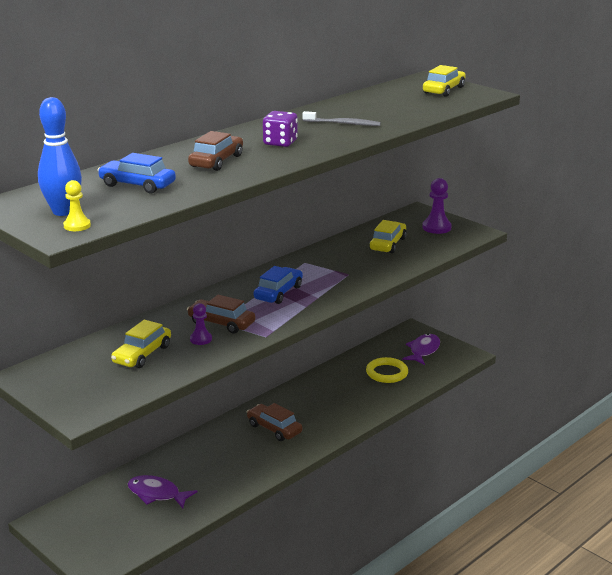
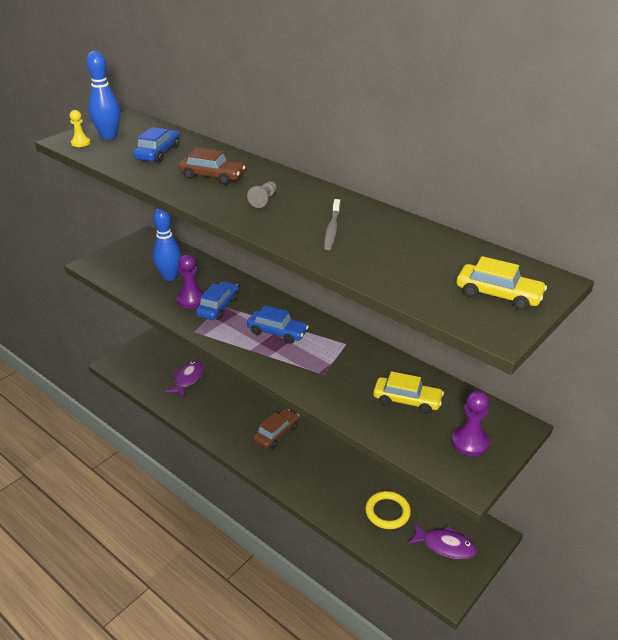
camera: 85 degrees right, 10 degrees up
yellow car [111,320,171,368] -> blue bowling pin [153,208,182,281]
brown car [187,295,255,334] -> blue car [196,281,239,320]
purple pawn [190,303,212,345] -> purple pawn [177,254,205,308], size x1.62
purple dice [263,111,298,147] -> grey pawn [247,181,277,208]

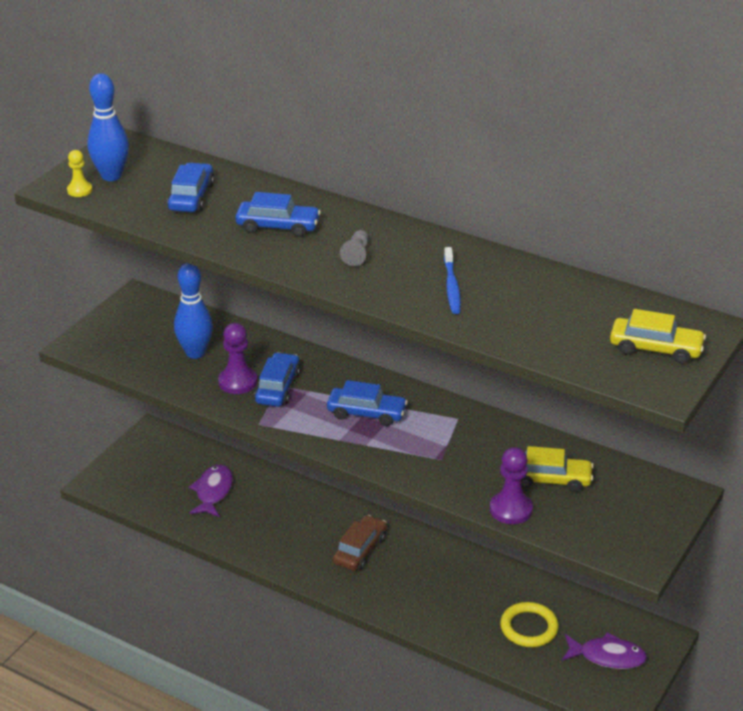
camera: 10 degrees left, 0 degrees up
brown car [178,148,245,185] -> blue car [235,192,321,237]
grey toothbrush [324,199,340,250] -> blue toothbrush [444,247,461,314]
purple pawn [452,390,489,456] -> purple pawn moved to [490,447,533,524]

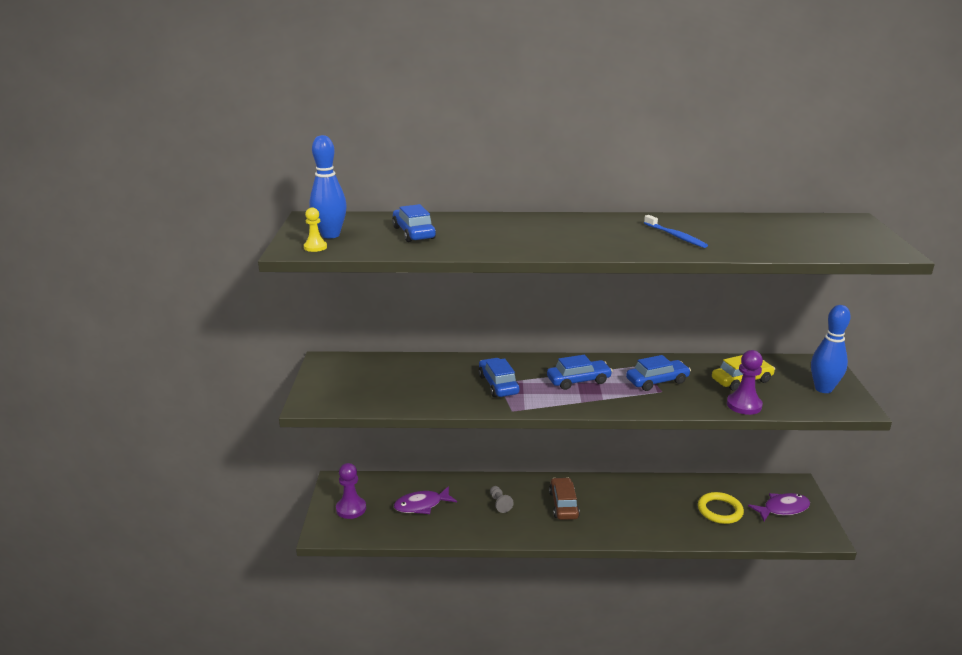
camera: 30 degrees left, 10 degrees down
blue bowling pin [174,263,213,359] -> blue bowling pin moved to [811,305,851,393]
purple fish [189,465,233,517] -> purple fish turned 90 degrees counterclockwise [394,486,457,514]
purple pawn [218,323,257,394] -> purple pawn moved to [336,463,366,519]
blue car [235,192,321,237] -> blue car moved to [626,355,691,391]
grey pawn [340,230,368,266] -> grey pawn moved to [490,486,514,513]
yellow car [610,309,706,364] -> none

